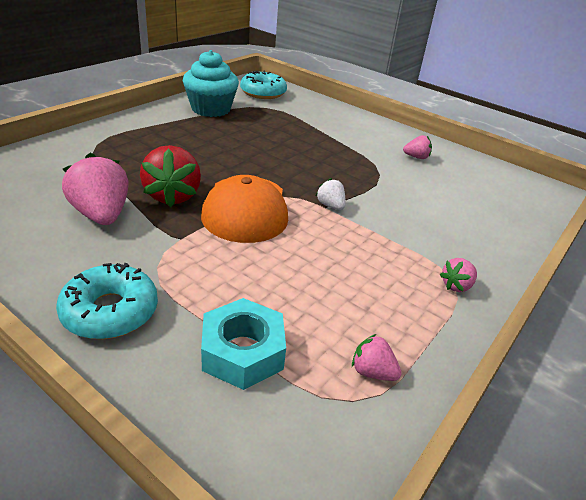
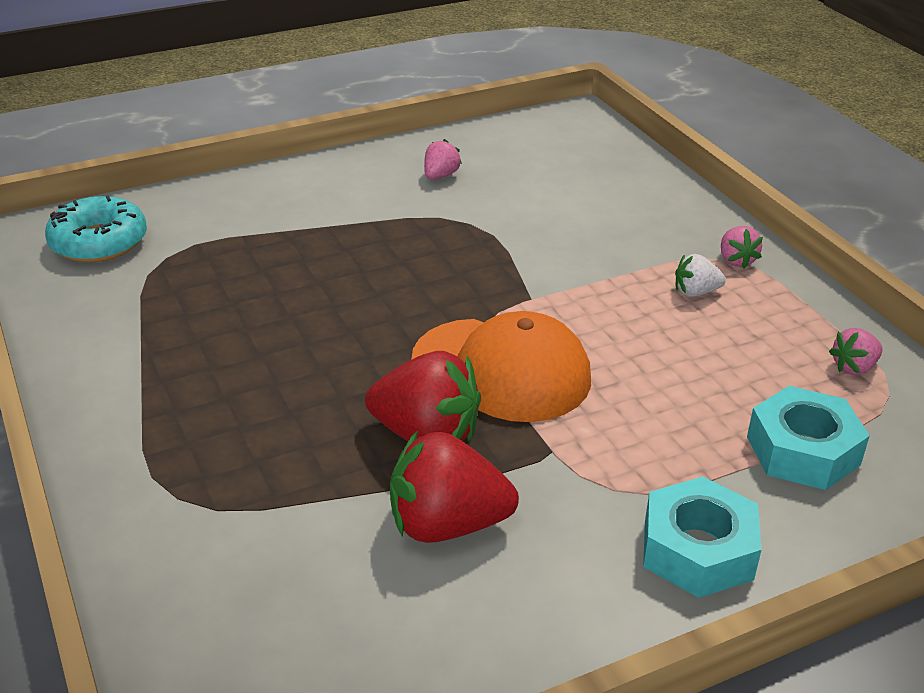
camera: 60 degrees left, 0 degrees up
turquoise donut [56,263,158,339] -> turquoise nut [643,477,762,598]
pink strawberry [62,153,129,225] -> red strawberry [390,431,519,543]
turquoise cupcake [183,50,239,117] -> none
white strawberry [316,178,346,210] -> white strawberry moved to [675,254,726,297]

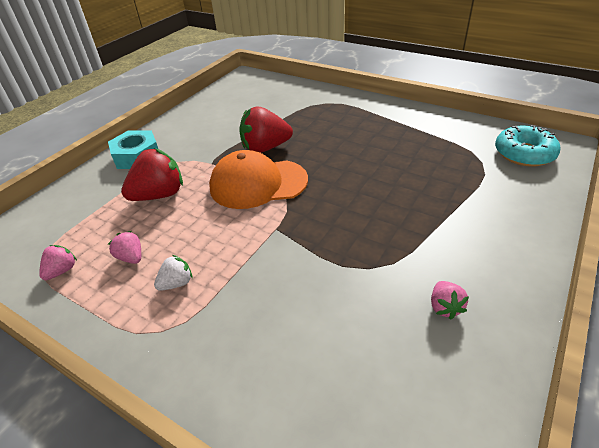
camera: 150 degrees right, 5 degrees up
red strawberry [390,431,519,543] -> red strawberry moved to [121,148,183,201]
pink strawberry [721,226,763,268] -> pink strawberry moved to [108,231,141,264]
turquoise nut [747,386,870,490] -> none

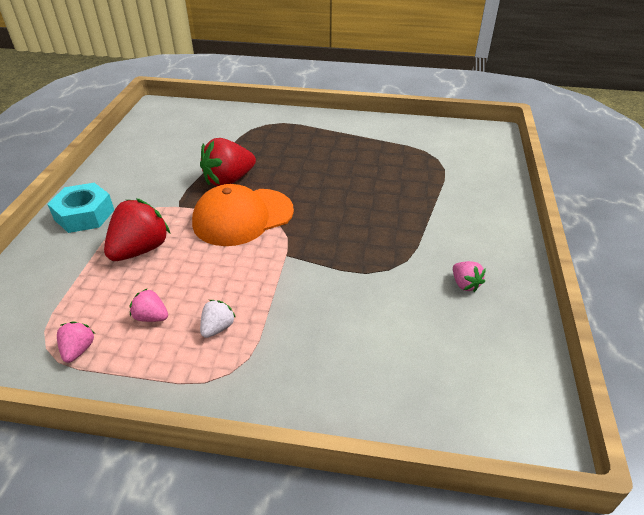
camera: 25 degrees left, 0 degrees up
turquoise donut [495,125,561,167] -> none

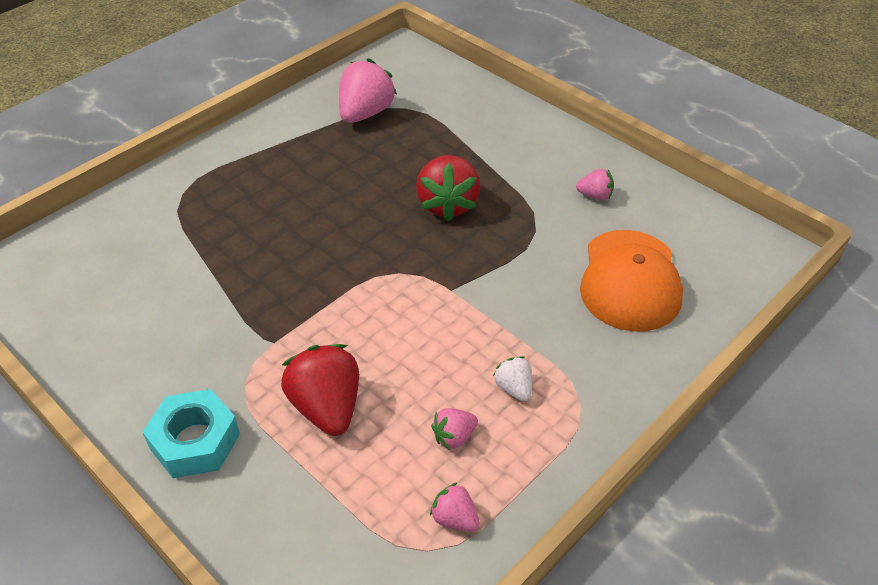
camera: 55 degrees left, 5 degrees up
orange cap [192,184,294,246] -> orange cap moved to [580,230,683,332]
red strawberry [200,138,256,186] -> red strawberry moved to [416,155,480,221]
none -> pink strawberry [339,58,397,123]

